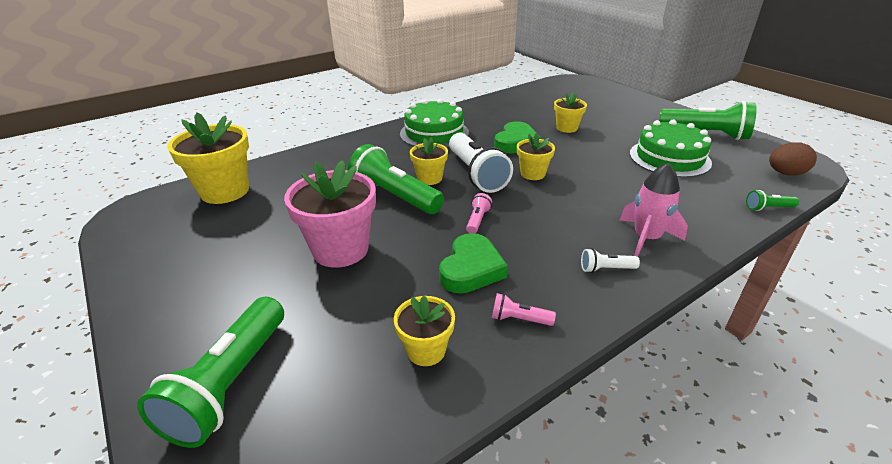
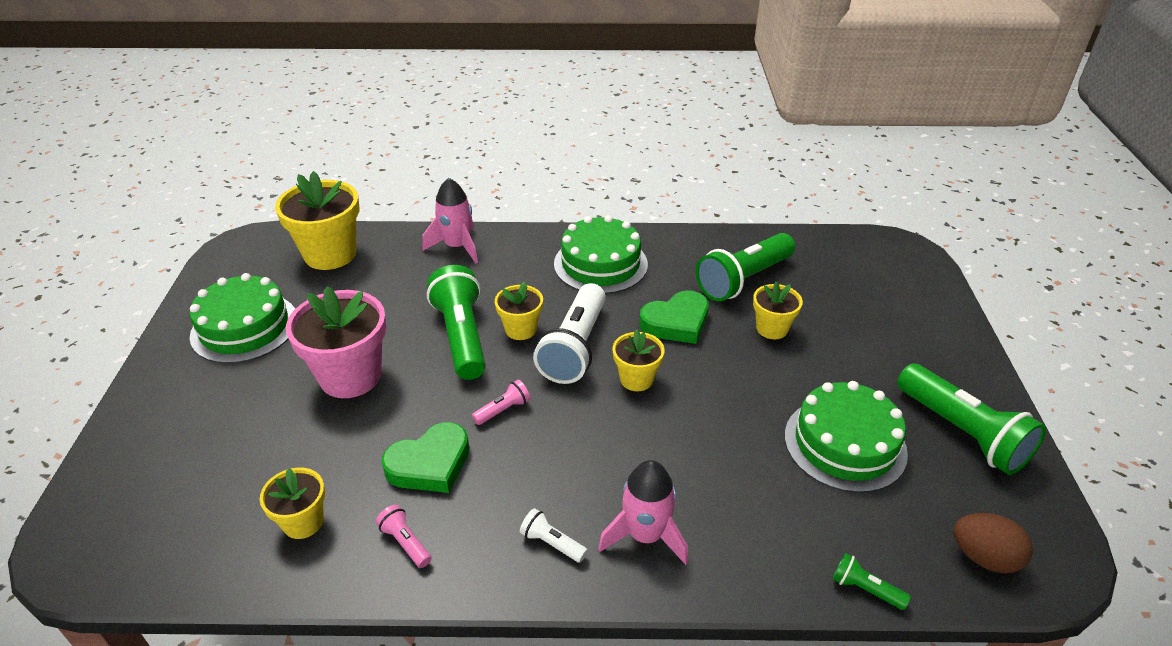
camera: 35 degrees right, 5 degrees up
green flashlight [137,297,284,448] -> green flashlight moved to [696,233,795,301]
none -> green cake [190,273,295,363]
none -> pink rocket [422,178,478,263]

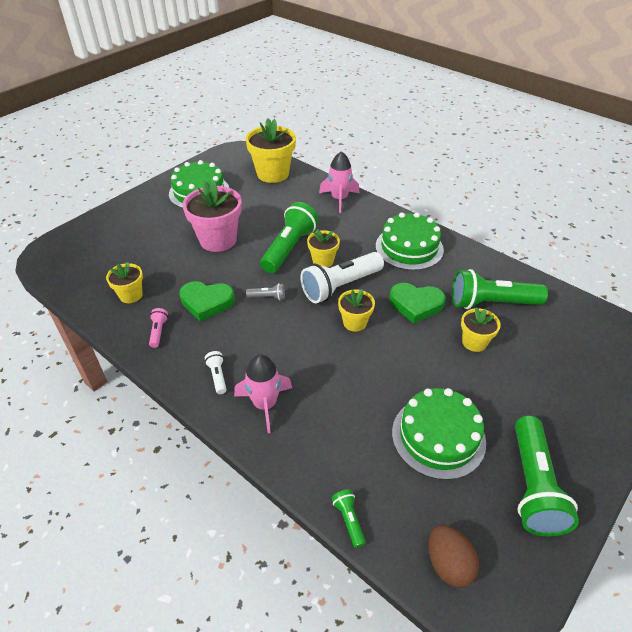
camera: 40 degrees right, 5 degrees up
pink flashlight [472,380,531,425] -> grey flashlight [246,283,285,300]

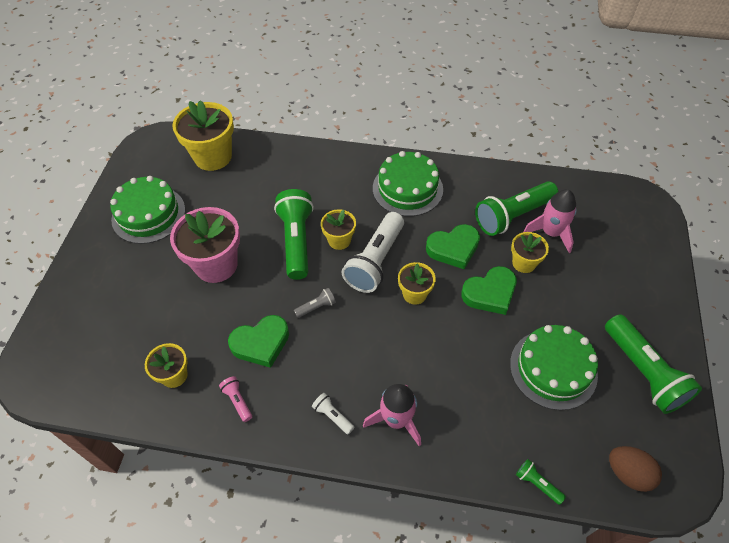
camera: 30 degrees left, 10 degrees up
pink rocket [319,151,360,213] -> pink rocket moved to [523,189,576,253]
none -> green heart [461,266,517,315]

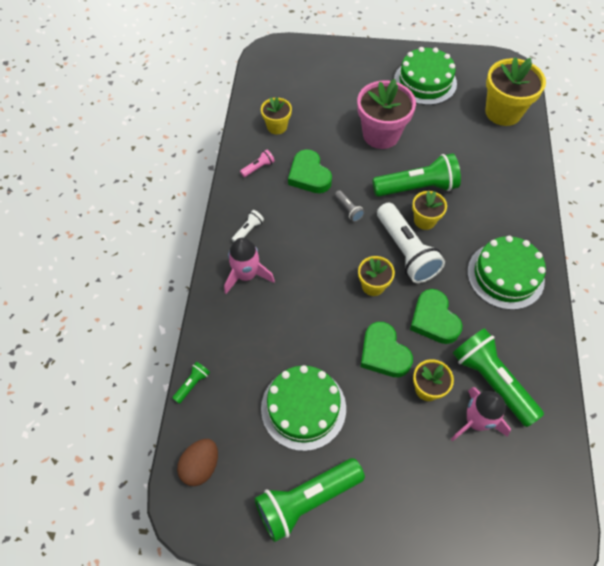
camera: 85 degrees right, 5 degrees up
white flashlight [342,212,404,293] -> white flashlight turned 135 degrees counterclockwise [377,203,445,283]

